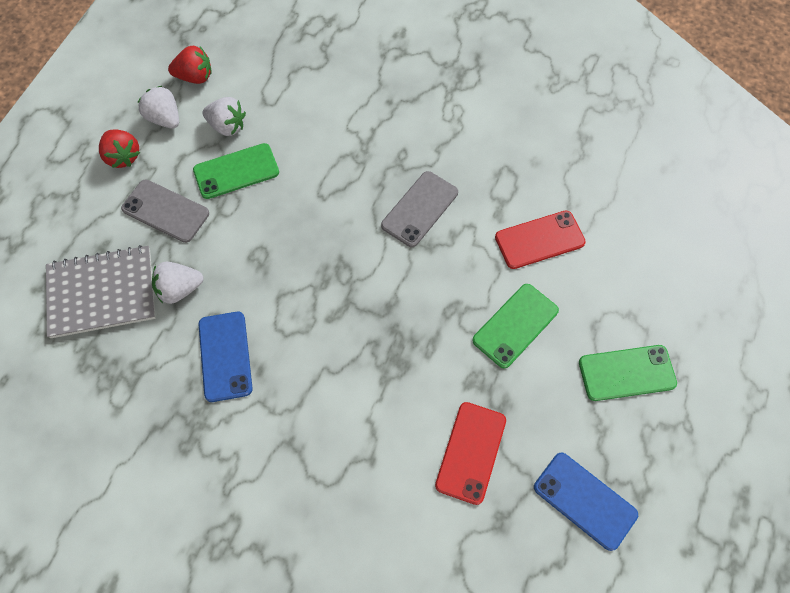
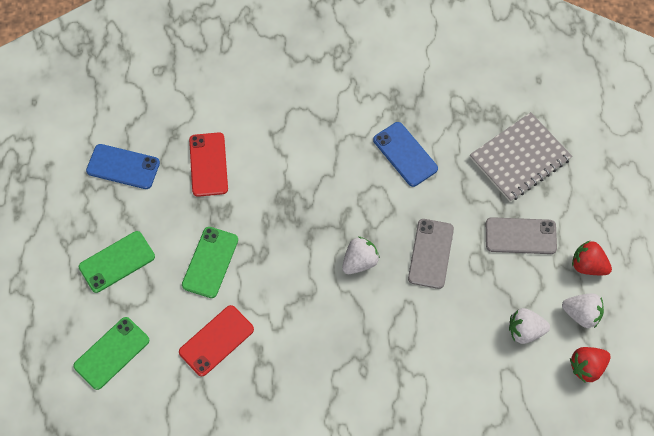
camera: 155 degrees right, 0 degrees up
white strawberry [152,262,203,304] -> white strawberry moved to [342,237,380,274]
green phone [193,143,279,199] -> green phone moved to [73,317,149,390]
grey phone [381,171,458,247] -> grey phone moved to [408,219,454,289]

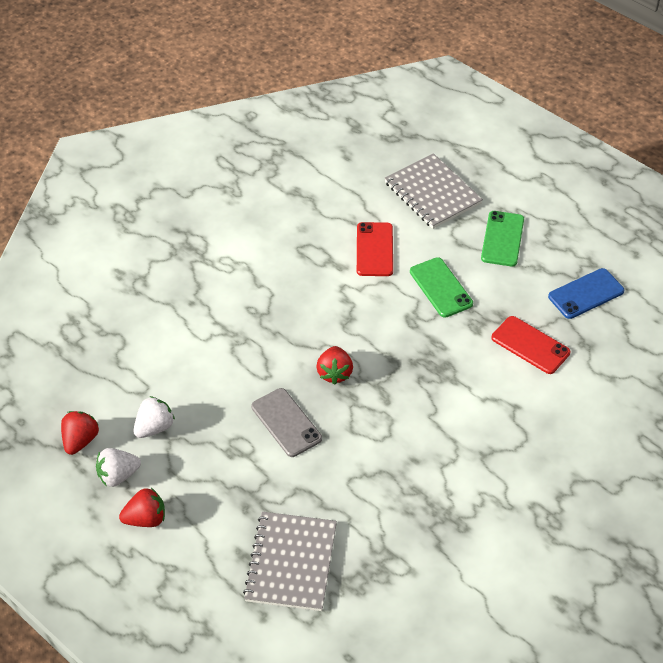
camera: 135 degrees right, 15 degrees down
green phone [73,317,149,390] -> grey notebook [384,153,483,229]
white strawberry [342,237,380,274] -> red strawberry [316,346,353,385]
blue phone [373,122,438,187] -> none
grey phone [486,217,557,254] -> none

